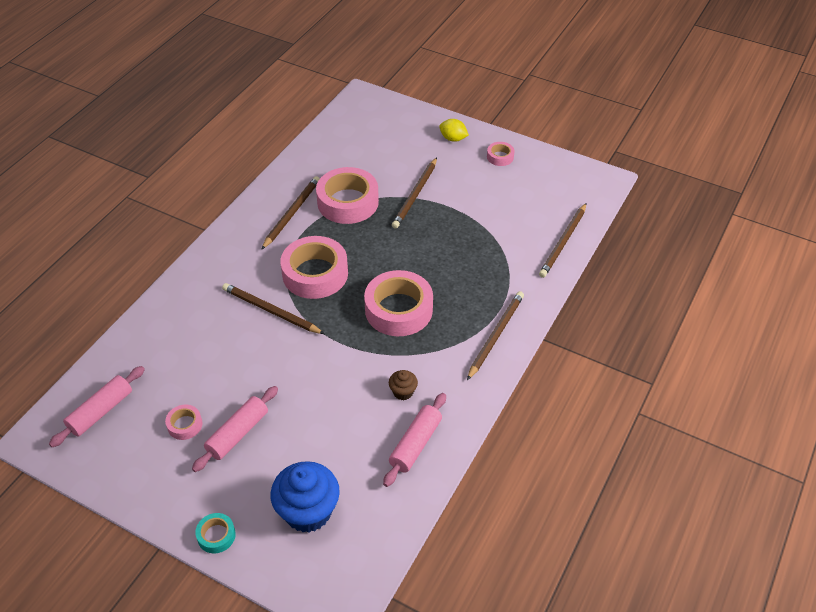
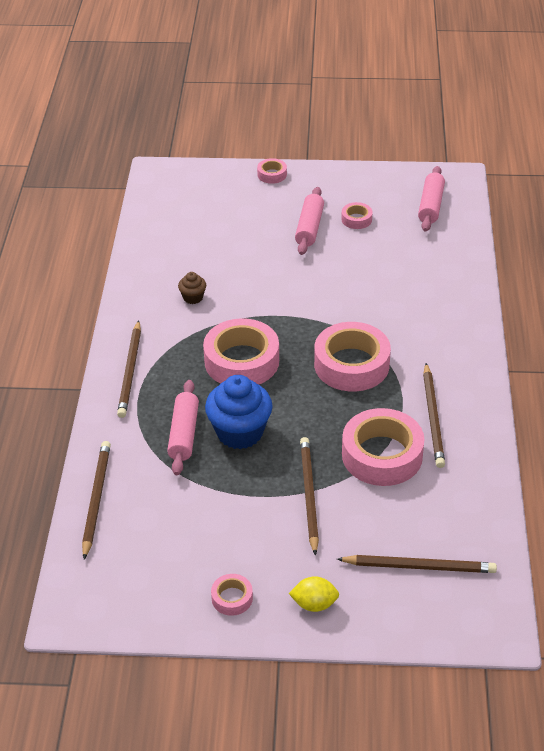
camera: 155 degrees right, 5 degrees down
turquoise tape [195,513,236,553] -> pink tape [257,158,287,184]
brown pencil [222,283,324,334] -> brown pencil moved to [337,555,497,573]
blue cupcake [270,461,340,532] -> blue cupcake moved to [205,375,272,449]
pink rolling pin [383,393,446,487] -> pink rolling pin moved to [167,380,199,475]

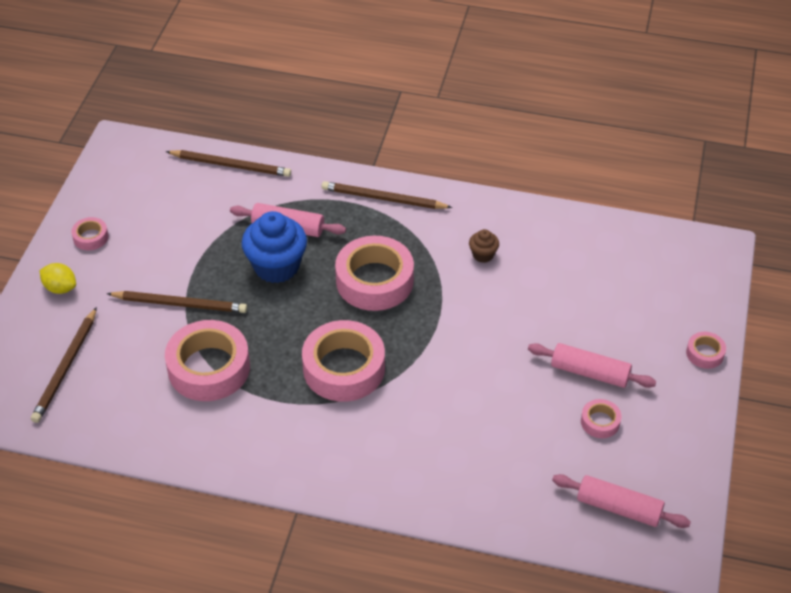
camera: 100 degrees right, 5 degrees up
yellow lemon [289,576,339,612] -> yellow lemon turned 75 degrees counterclockwise [40,263,76,294]
brown pencil [423,363,445,468] -> none

